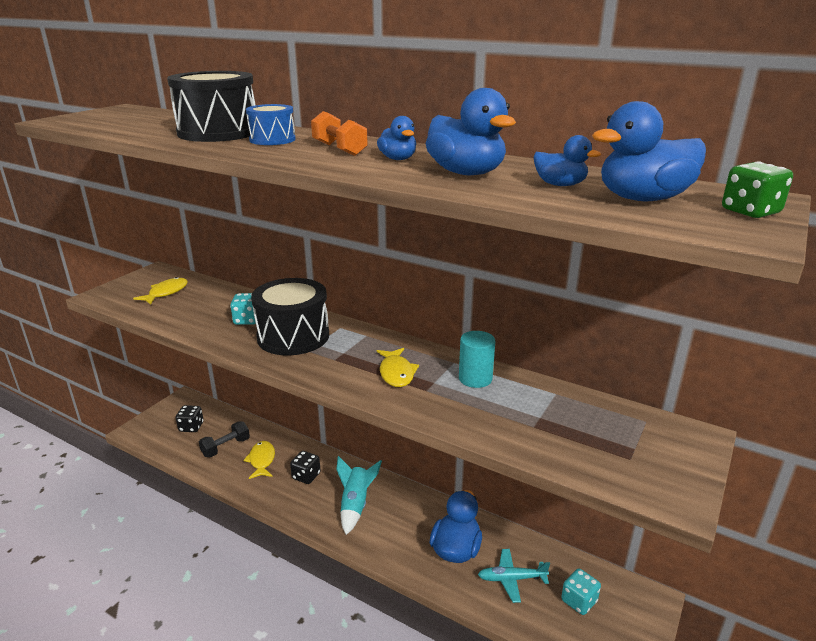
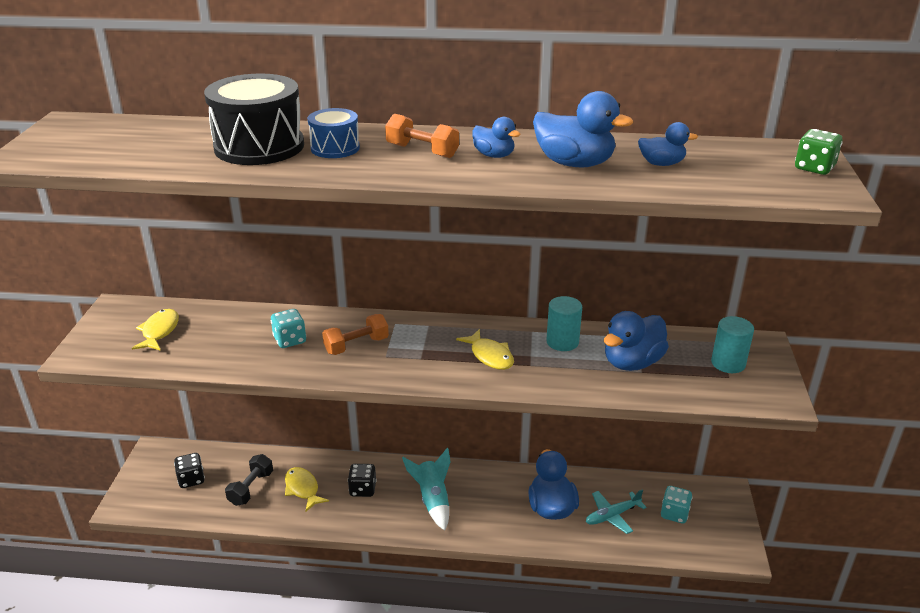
camera: 25 degrees left, 5 degrees up
black drum [251,278,329,355] -> orange dumbbell [322,314,389,355]
blue duck [592,101,706,201] -> blue duck moved to [604,311,669,371]
none -> turquoise cylinder [711,316,754,373]

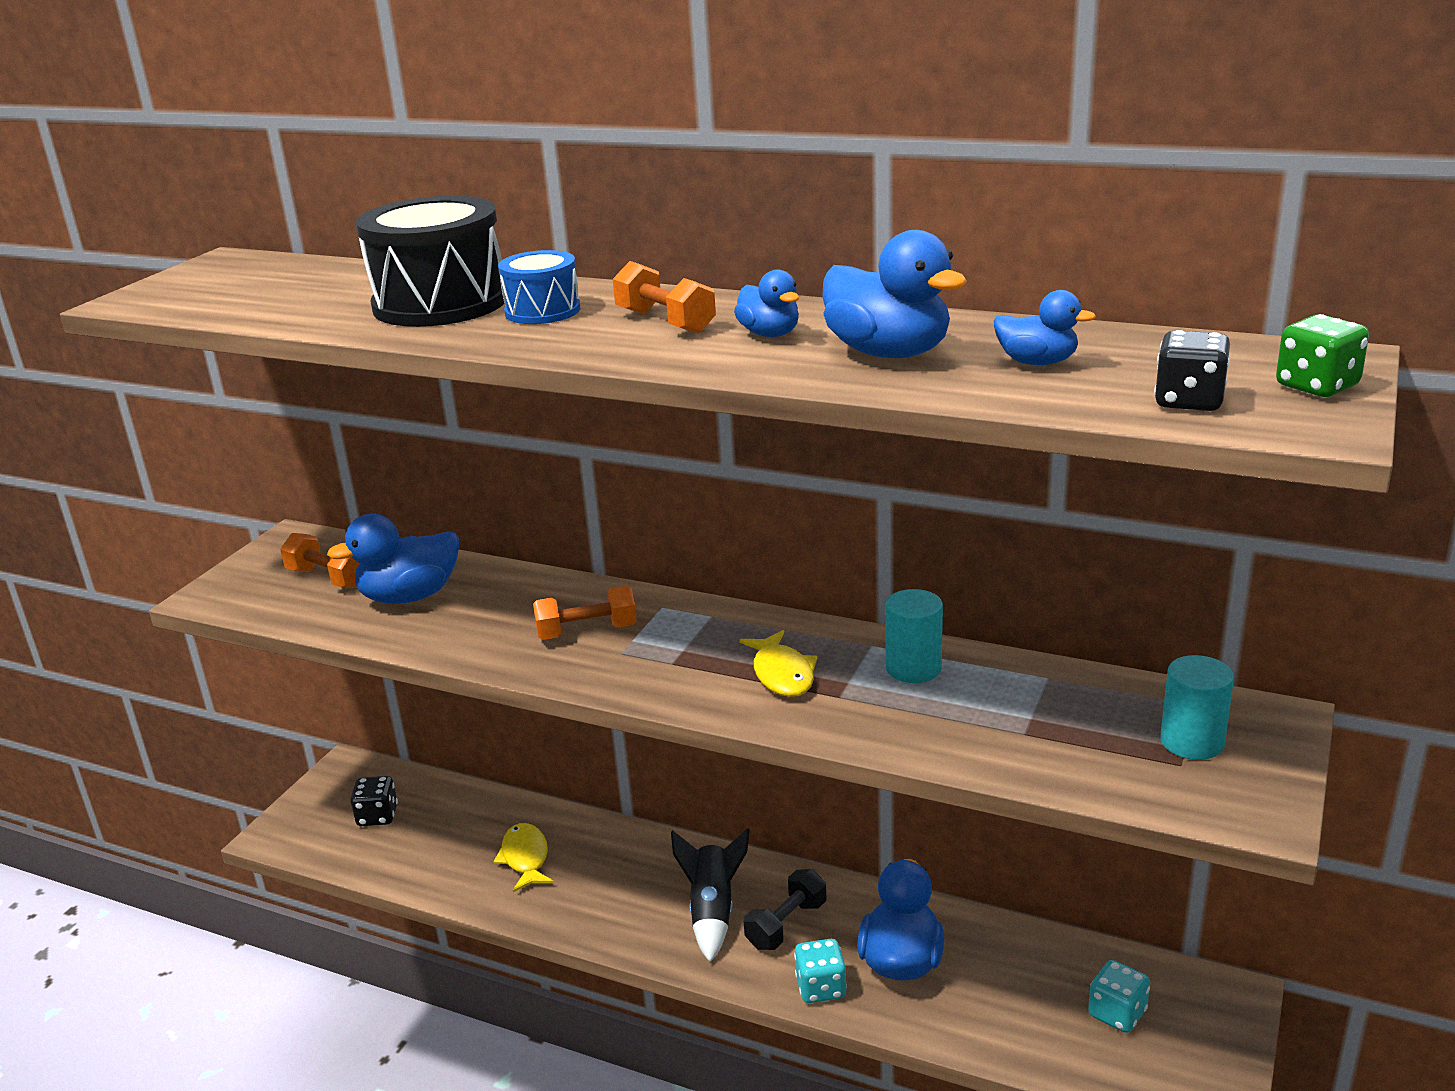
camera: 20 degrees right, 5 degrees down
yellow fish [132,309,179,351] -> orange dumbbell [280,533,360,588]
black dumbbell [225,454,273,506] -> black dumbbell moved to [744,869,826,950]
turquoise dice [271,309,306,348] -> turquoise dice moved to [794,939,847,1003]
black dice [348,464,376,497] -> black dice moved to [1154,330,1230,411]
turquoise rocket [402,447,451,531] -> black rocket [671,828,750,962]
turquoise plane [586,489,647,534] -> none
blue duck [604,311,669,371] -> blue duck moved to [327,514,459,604]

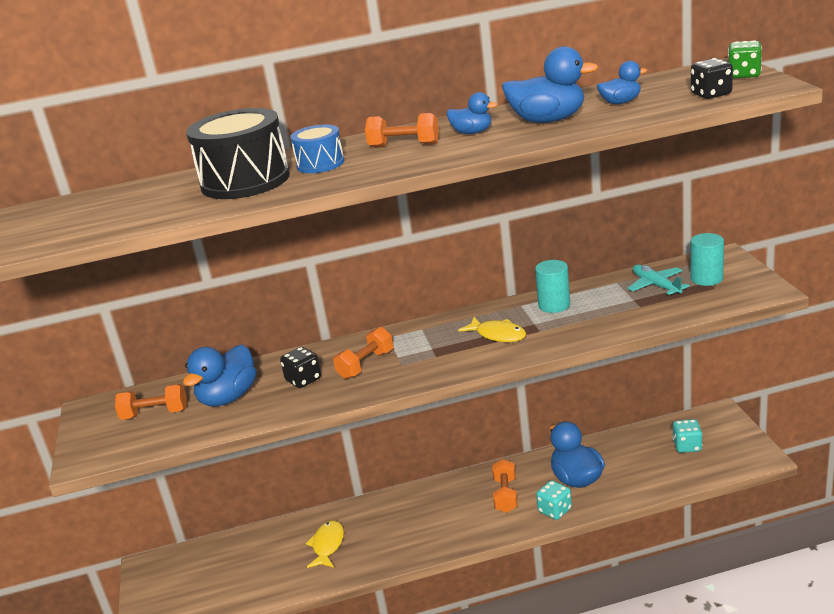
camera: 35 degrees left, 0 degrees up
black dice [350,776,398,826] -> black dice moved to [280,347,321,388]
yellow fish [493,823,554,892] -> yellow fish turned 60 degrees clockwise [306,520,344,568]
black rocket [671,828,750,962] -> none
black dumbbell [744,869,826,950] -> orange dumbbell [492,459,518,513]
none -> turquoise plane [627,264,689,295]

